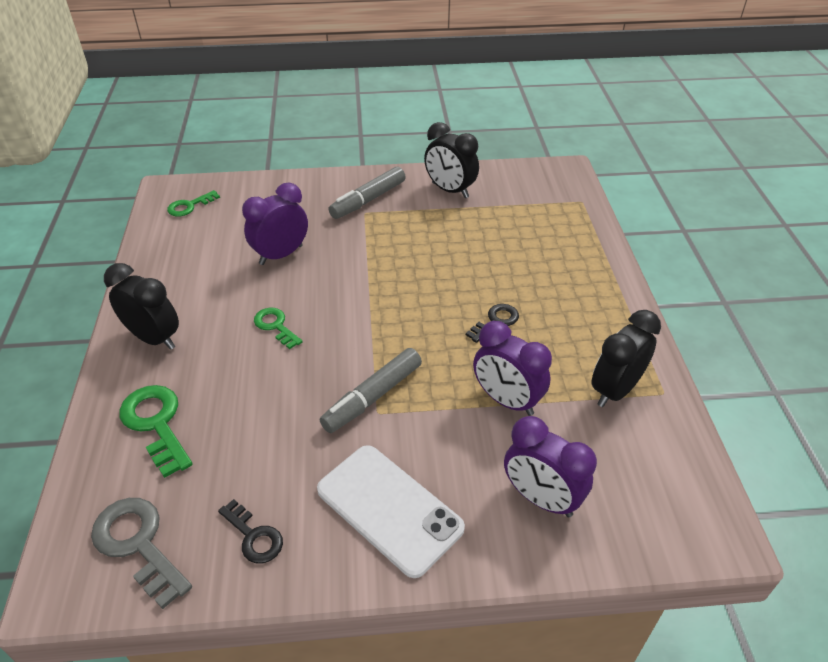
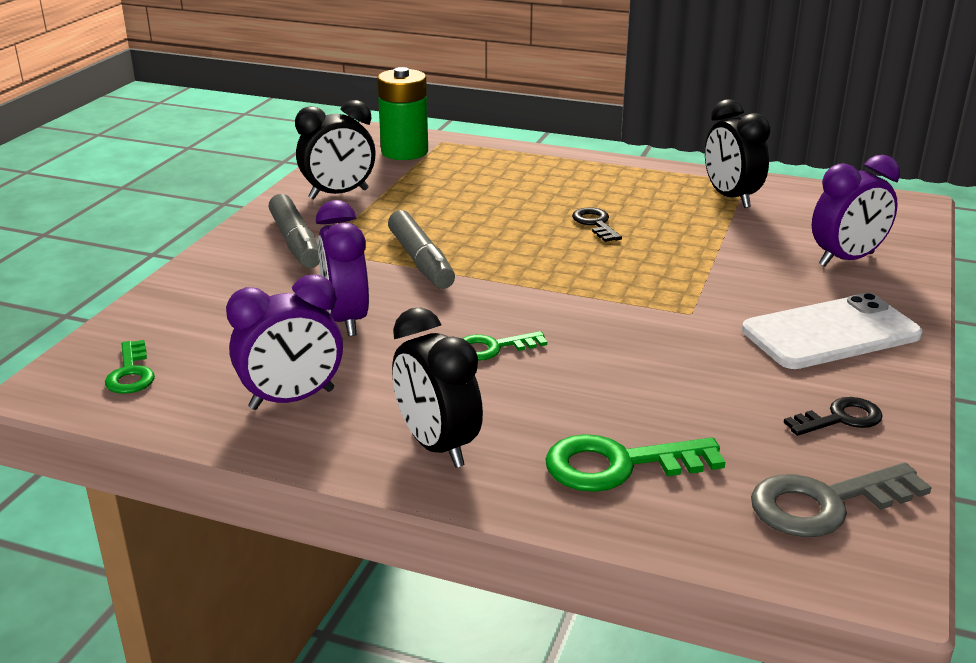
camera: 65 degrees left, 15 degrees down
black clock [104,263,179,350] -> black clock turned 90 degrees counterclockwise [392,307,483,468]
grey marker [320,348,422,433] -> grey marker moved to [388,210,455,289]
purple clock [473,321,552,416] -> purple clock moved to [226,274,343,410]
none -> green battery [377,67,428,160]

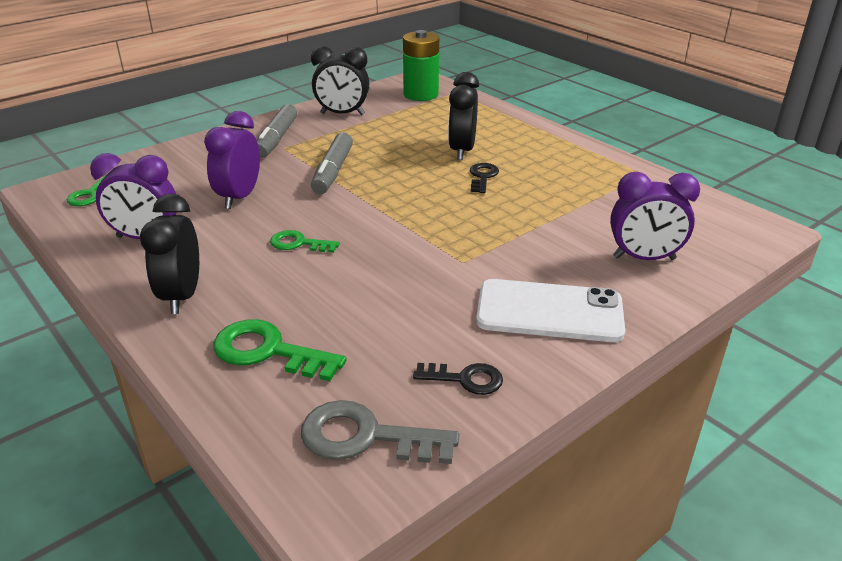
camera: 30 degrees right, 5 degrees up
black clock [705,99,771,208] -> black clock moved to [448,72,479,160]

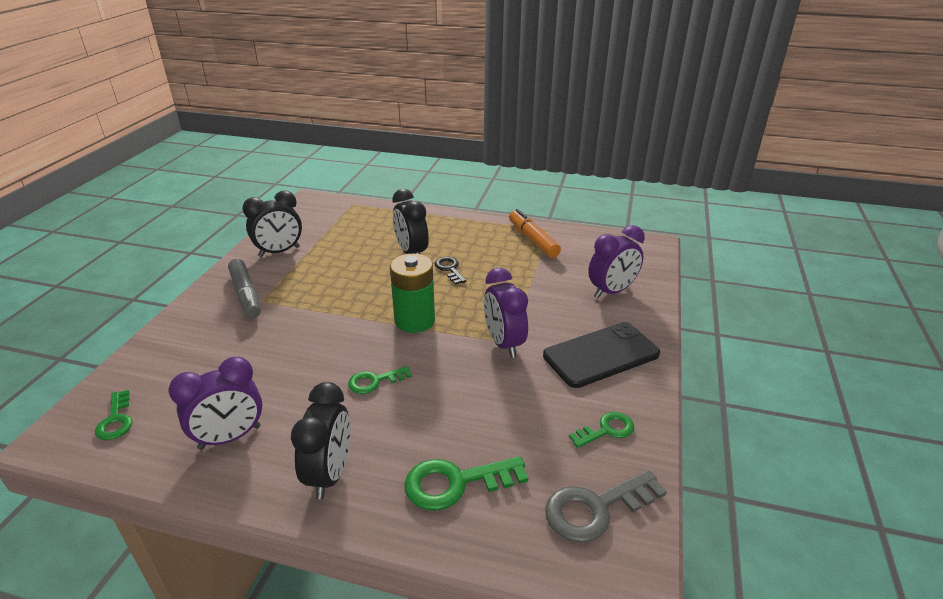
camera: 35 degrees left, 0 degrees up
black clock [140,194,199,314] -> black clock turned 135 degrees counterclockwise [291,382,350,499]
purple clock [204,111,260,209] -> purple clock moved to [484,268,528,358]
grey marker [311,132,353,194] -> none
green battery [403,30,439,101] -> green battery moved to [390,254,435,333]
black key [413,363,503,395] -> green key [569,412,634,448]
white phone [476,279,625,342] -> black phone [543,322,660,388]
none -> orange marker [509,209,561,258]

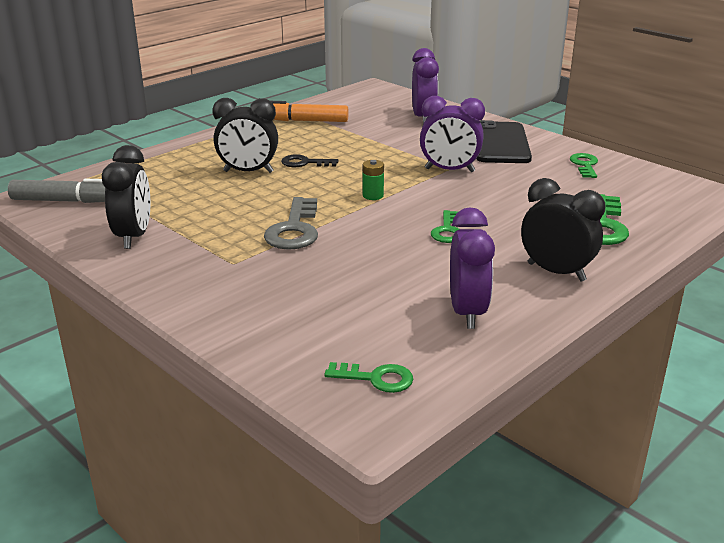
camera: 60 degrees left, 5 degrees down
grey marker [228,259,261,318] -> grey marker moved to [8,179,105,203]
green battery [390,254,435,333] -> green battery [363,160,384,200], size x0.48
grey key [545,470,667,543] -> grey key moved to [264,197,318,250]

